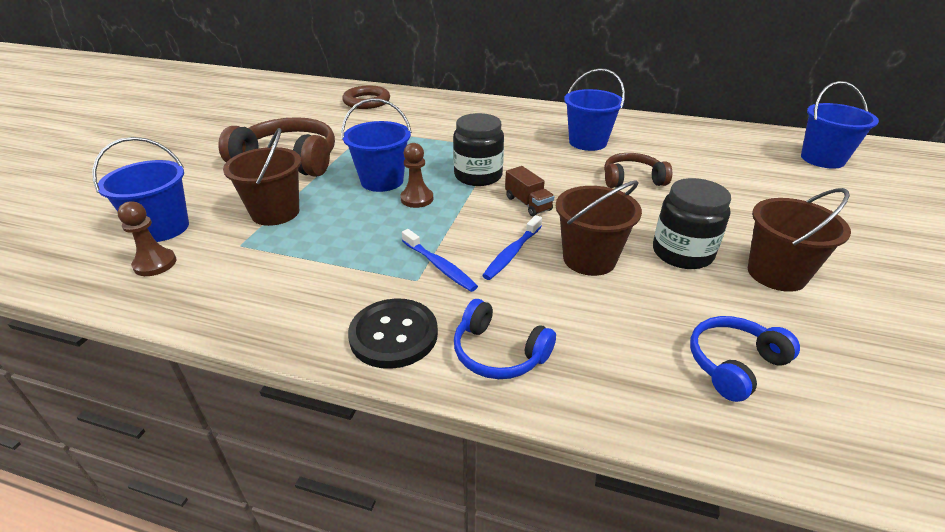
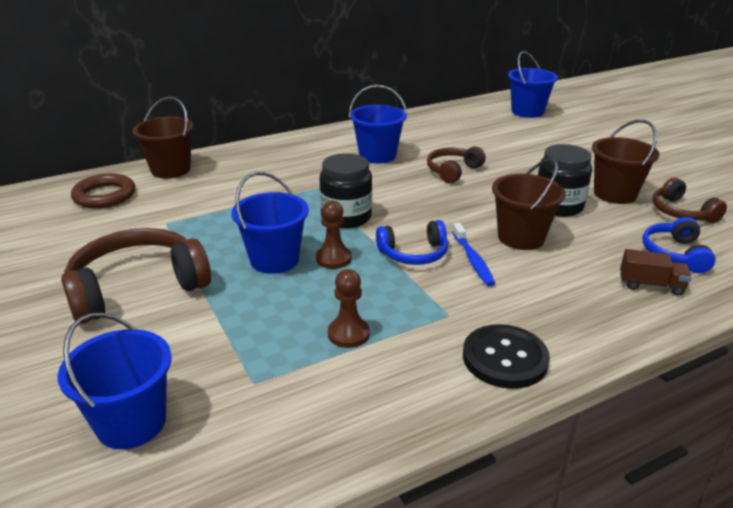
camera: 45 degrees left, 5 degrees down
brown pawn [117,201,177,276] -> brown pawn moved to [328,269,370,348]
brown bucket [223,128,301,226] -> brown bucket moved to [132,97,194,178]
blue toothbrush [402,229,478,292] -> none
blue headphones [454,299,556,379] -> blue headphones moved to [376,220,448,265]
brown truck [505,166,554,216] -> brown truck moved to [620,249,691,296]
none -> brown headphones [652,178,727,223]

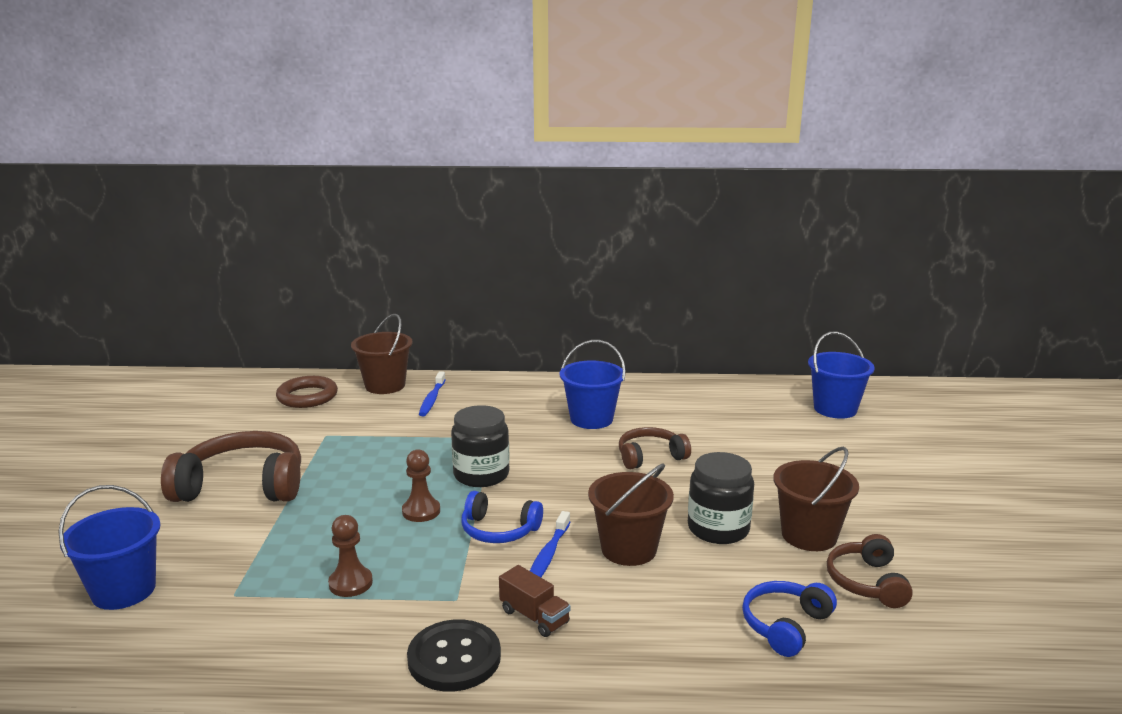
camera: 30 degrees right, 10 degrees down
blue bucket [232,172,309,274] -> none
brown truck [620,249,691,296] -> brown truck moved to [499,565,571,637]
none -> blue toothbrush [419,371,446,416]

